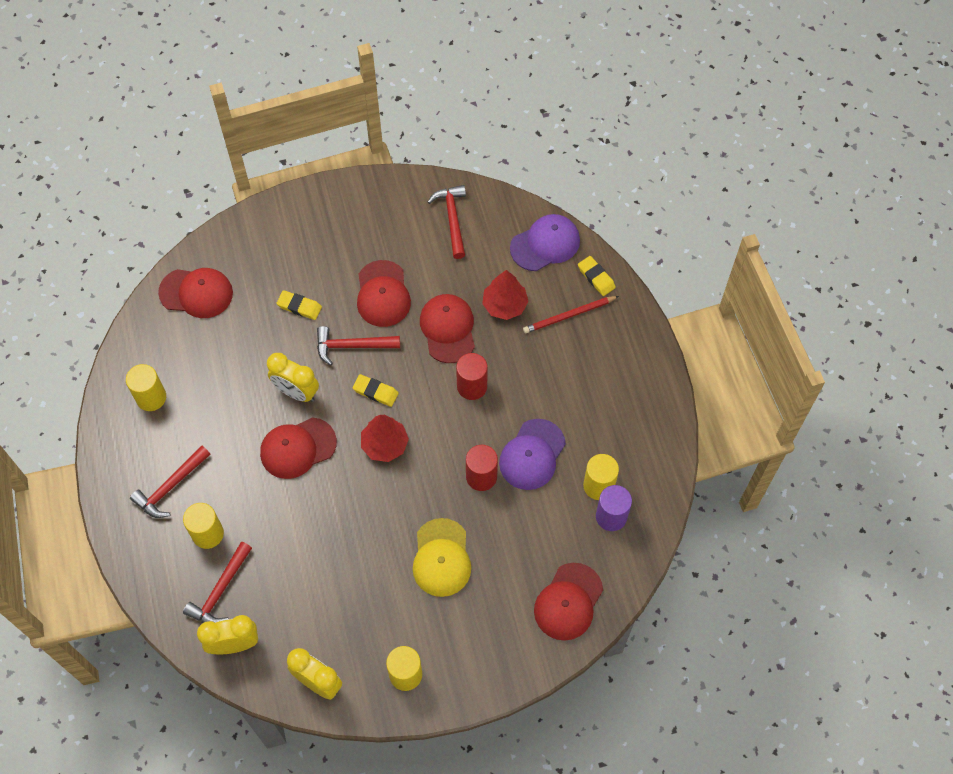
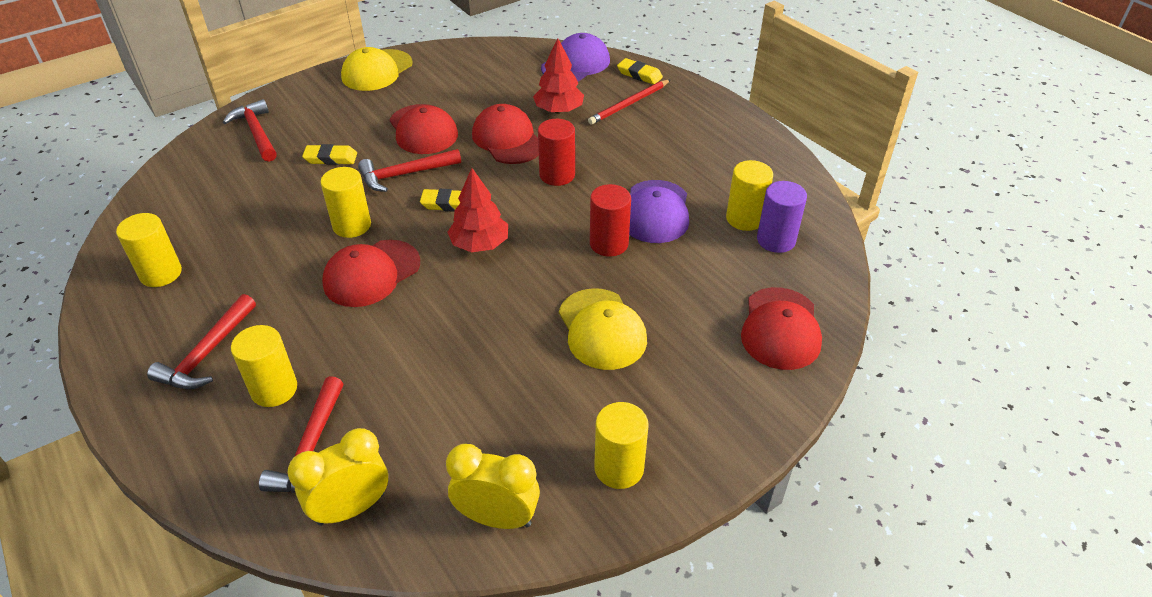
camera: 20 degrees left, 20 degrees down
red cap [158,268,233,318] -> none
yellow clock [267,353,319,402] -> yellow cylinder [320,167,371,238]
red hammer [428,185,466,259] -> red hammer moved to [223,99,277,162]
none -> yellow cap [341,47,413,91]

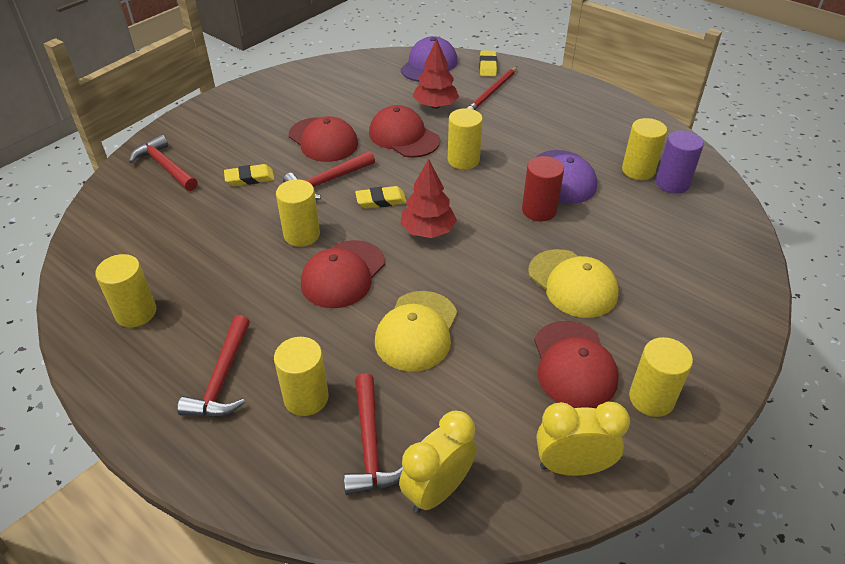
camera: 15 degrees left, 0 degrees up
yellow cap [341,47,413,91] -> yellow cap moved to [375,291,457,372]
red cylinder [538,119,575,186] -> yellow cylinder [448,108,483,170]
yellow eraser [617,58,663,84] -> yellow eraser turned 75 degrees clockwise [480,50,497,77]
red cap [741,287,822,370] -> red cap moved to [534,321,619,408]

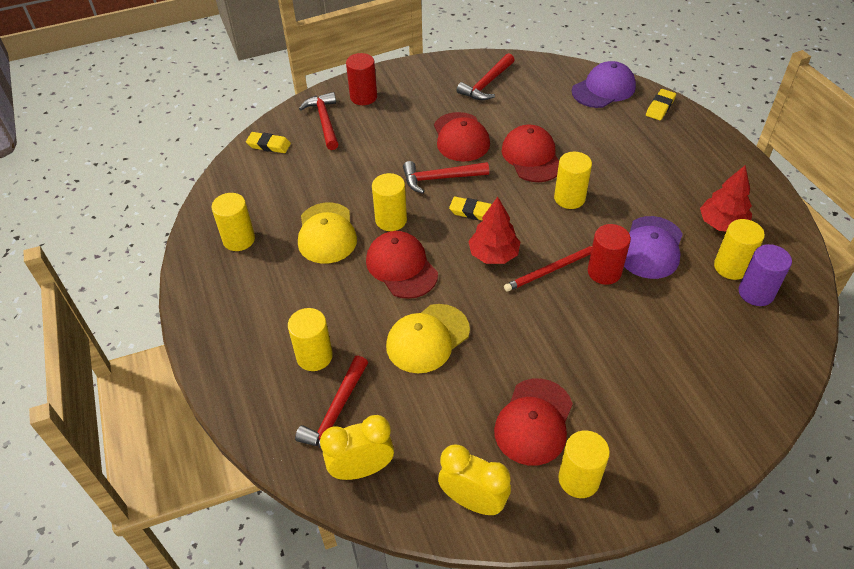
camera: 30 degrees right, 5 degrees up
red hammer [177,315,250,417] -> red hammer moved to [457,53,514,100]
yellow eraser [224,164,274,186] -> yellow eraser moved to [246,132,291,153]
red cap [301,240,385,308] -> red cap turned 90 degrees clockwise [366,231,438,299]
red tree [413,39,459,109] -> red tree moved to [700,166,752,232]
red pencil [467,67,517,110] -> red pencil moved to [504,246,592,292]
yellow cap [528,249,619,318] -> yellow cap moved to [298,202,357,264]
none -> red cylinder [346,53,377,105]

